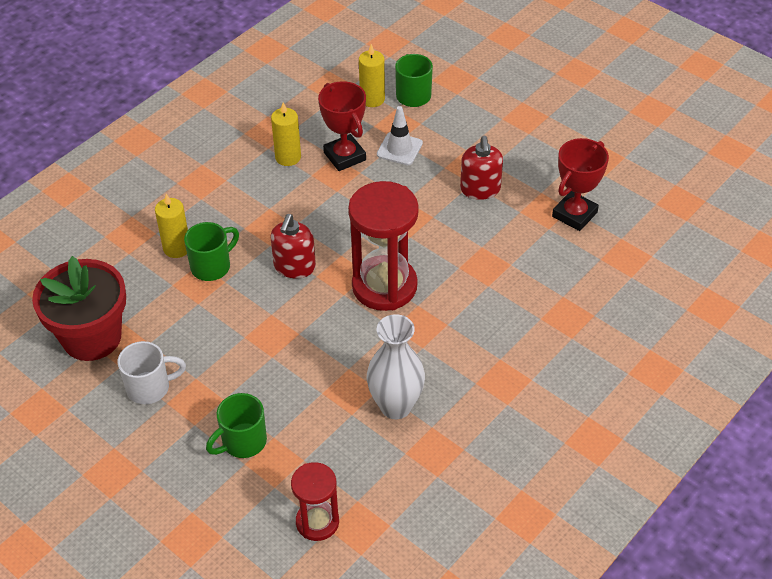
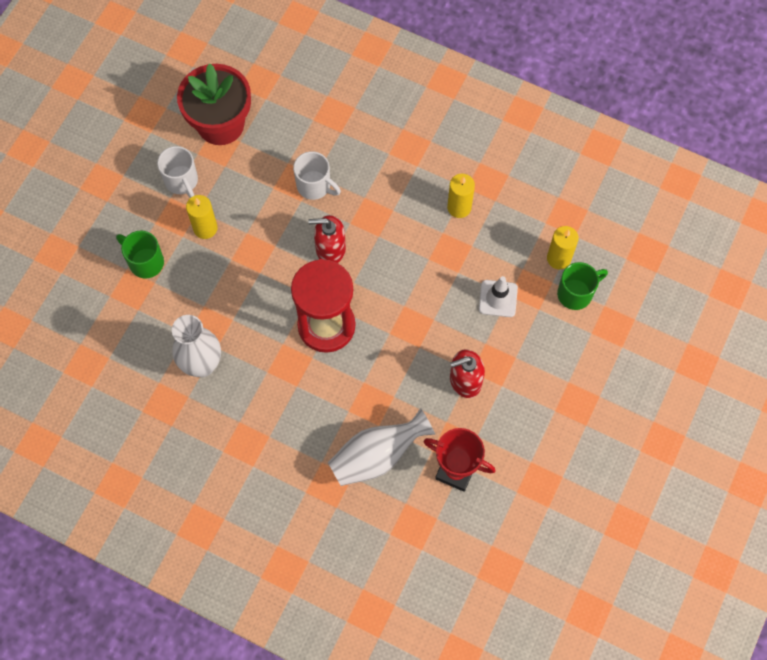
camera: 75 degrees right, 20 degrees up
yellow candle [155,194,188,258] -> yellow candle moved to [186,195,218,239]
green mug [184,222,239,281] -> white mug [293,151,341,200]
red hourglass [291,462,339,541] -> none
red trophy [318,81,366,171] -> none
none -> white vase [328,408,436,486]

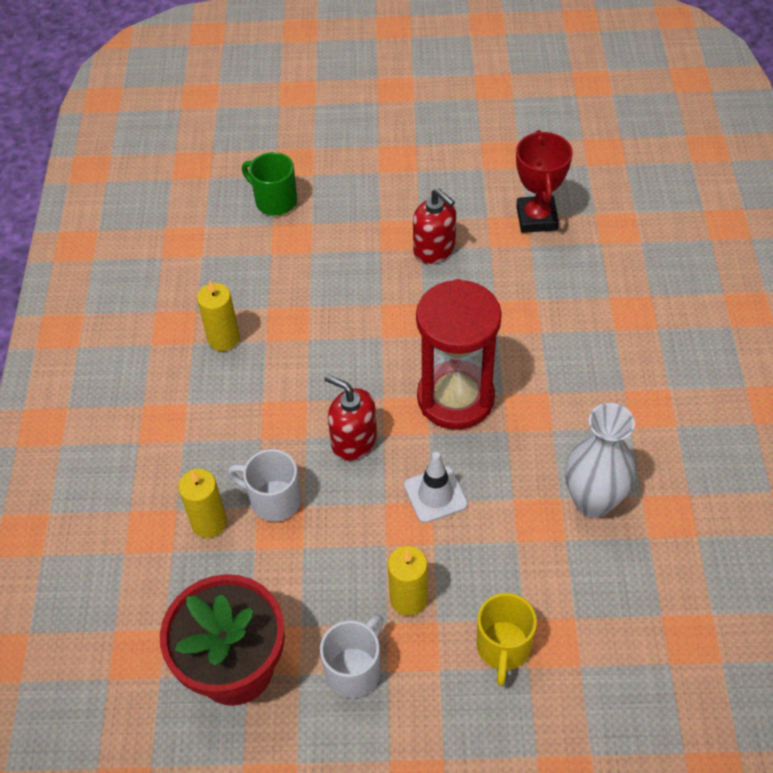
camera: 115 degrees left, 15 degrees down
green mug [116,230,164,279] -> yellow mug [477,593,537,686]
white mug [293,151,341,200] -> white mug turned 75 degrees counterclockwise [228,449,301,522]
red soap dispenser [308,215,346,263] -> red soap dispenser turned 150 degrees clockwise [324,374,377,461]
white vase [328,408,436,486] -> none
white traffic cone [479,276,518,317] -> white traffic cone moved to [404,452,468,523]
yellow candle [547,226,579,269] -> yellow candle moved to [178,469,227,538]

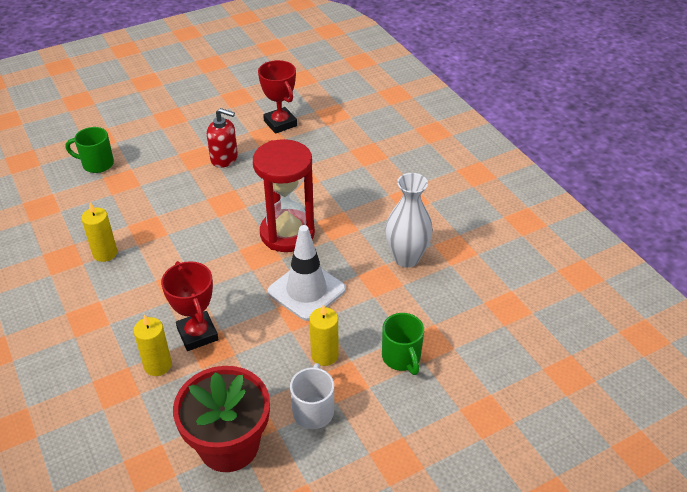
camera: 30 degrees left, 10 degrees down
white mug [228,449,301,522] -> red trophy [161,261,218,351]
red soap dispenser [324,374,377,461] -> none
white traffic cone [404,452,468,523] -> white traffic cone [268,225,346,321], size x1.60
yellow mug [477,593,537,686] -> green mug [382,313,424,375]

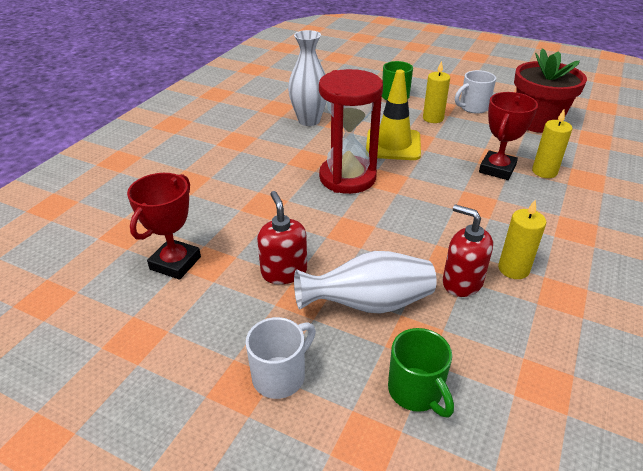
camera: 125 degrees left, 5 degrees down
white traffic cone [268,225,346,321] -> yellow traffic cone [366,69,421,160]
none -> white mug [246,317,316,399]
none -> white vase [294,251,437,314]
none -> red soap dispenser [443,204,493,297]

